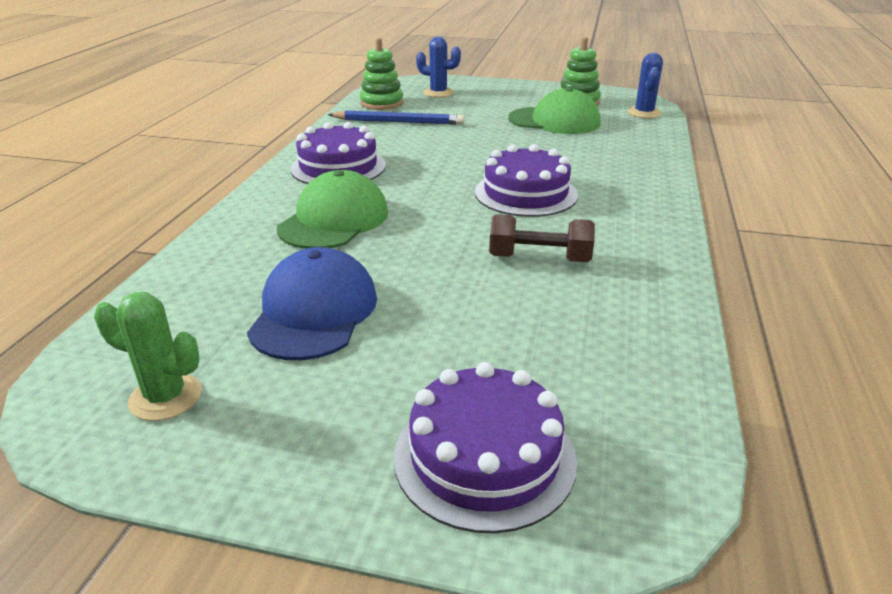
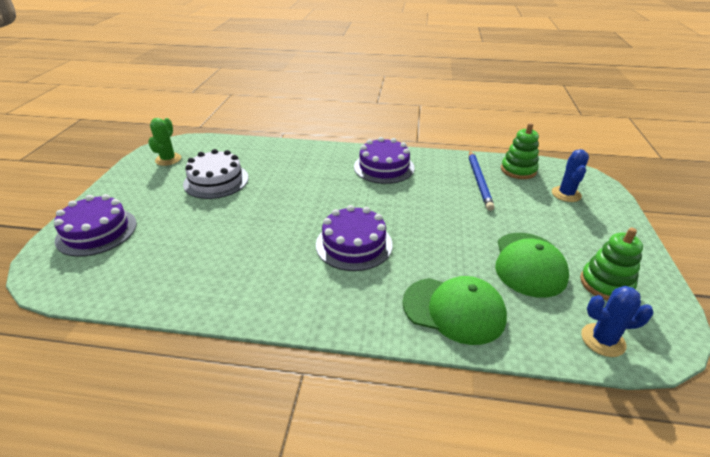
camera: 85 degrees right, 5 degrees up
blue cap [247,247,377,360] -> white cake [183,149,249,199]
green cap [277,170,388,249] -> green cap moved to [402,276,507,345]
brown dumbbell [489,214,595,262] -> none

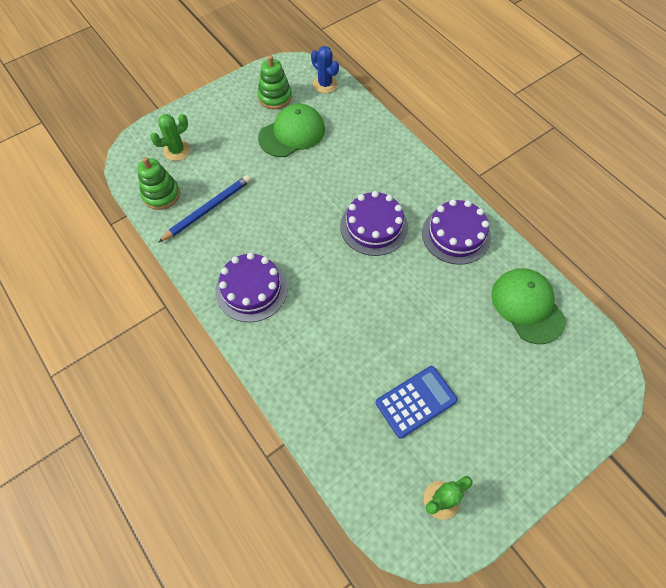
camera: 135 degrees left, 25 degrees up
purple cake [54,194,137,257] -> purple cake moved to [422,199,491,265]
white cake [183,149,249,199] -> blue calculator [376,366,458,439]
green cap [402,276,507,345] -> green cap moved to [491,268,566,344]
blue cactus [552,149,589,202] -> green cactus [150,114,190,161]

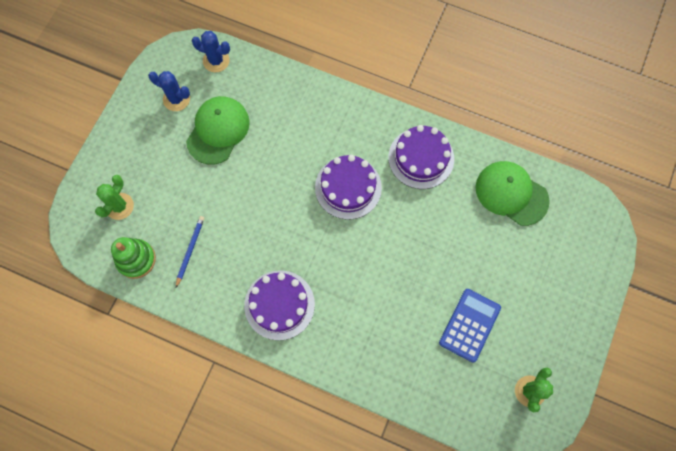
camera: 30 degrees left, 10 degrees up
blue pencil [159,175,251,242] -> blue pencil [176,216,204,288], size x0.66
green stacking toy [258,55,292,109] -> blue cactus [148,71,190,111]

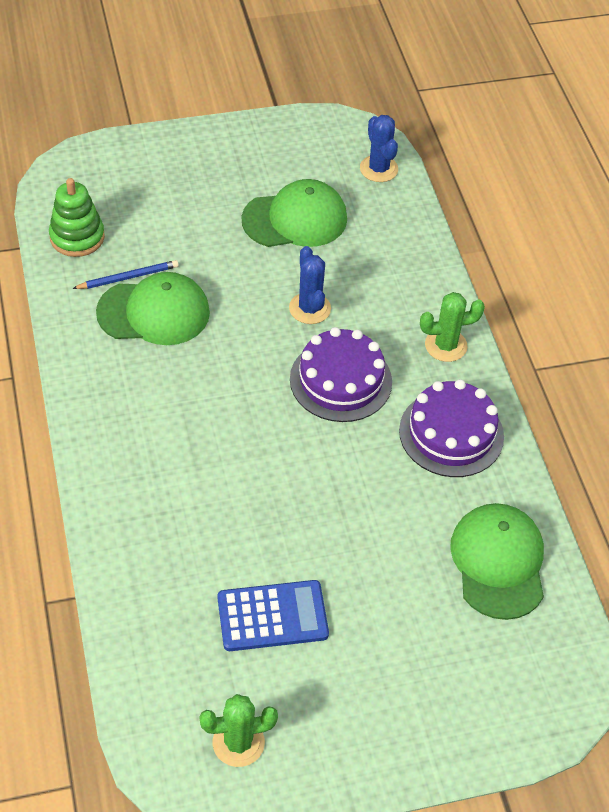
camera: 50 degrees right, 20 degrees down
green cactus [95,175,134,220] -> green cactus moved to [420,292,485,362]
blue cactus [148,71,190,111] -> blue cactus moved to [289,246,331,324]
purple cake [244,270,315,340] -> none
none -> green cap [96,272,210,345]

